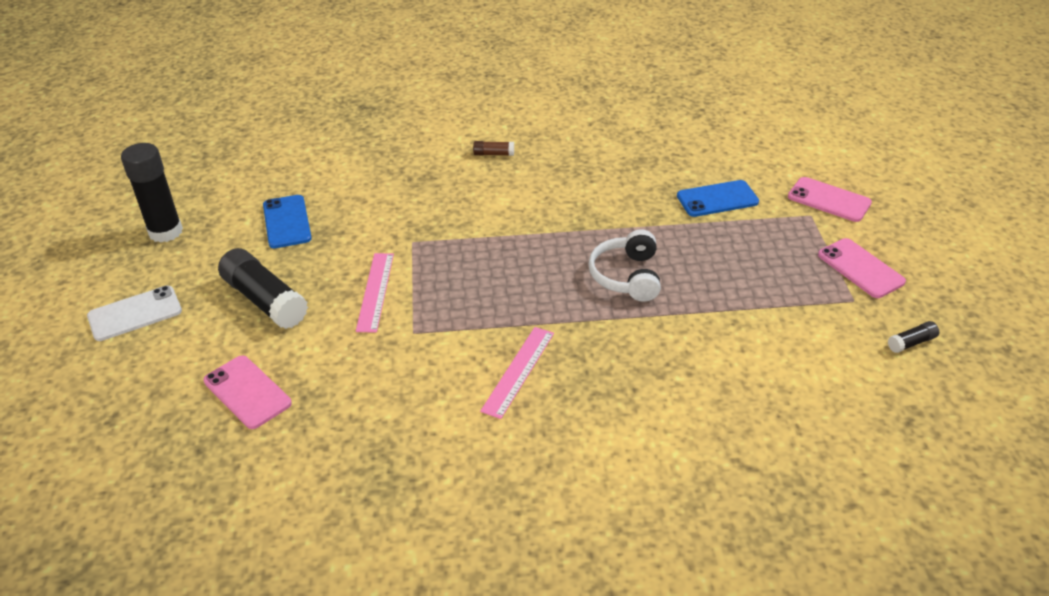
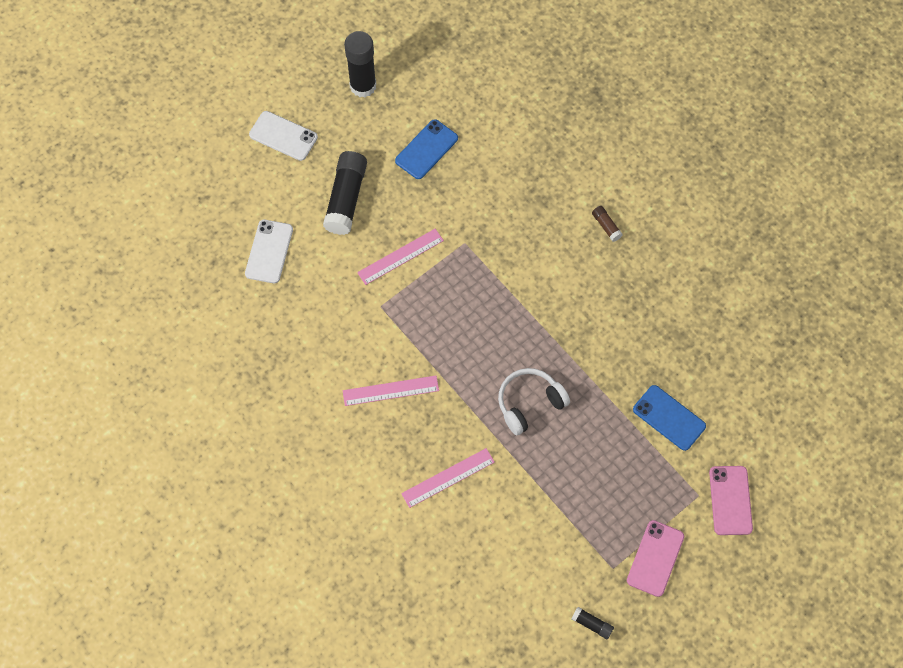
camera: 55 degrees right, 25 degrees up
pink phone [203,355,292,429] -> white phone [245,220,293,283]
none -> pink ruler [401,448,495,508]

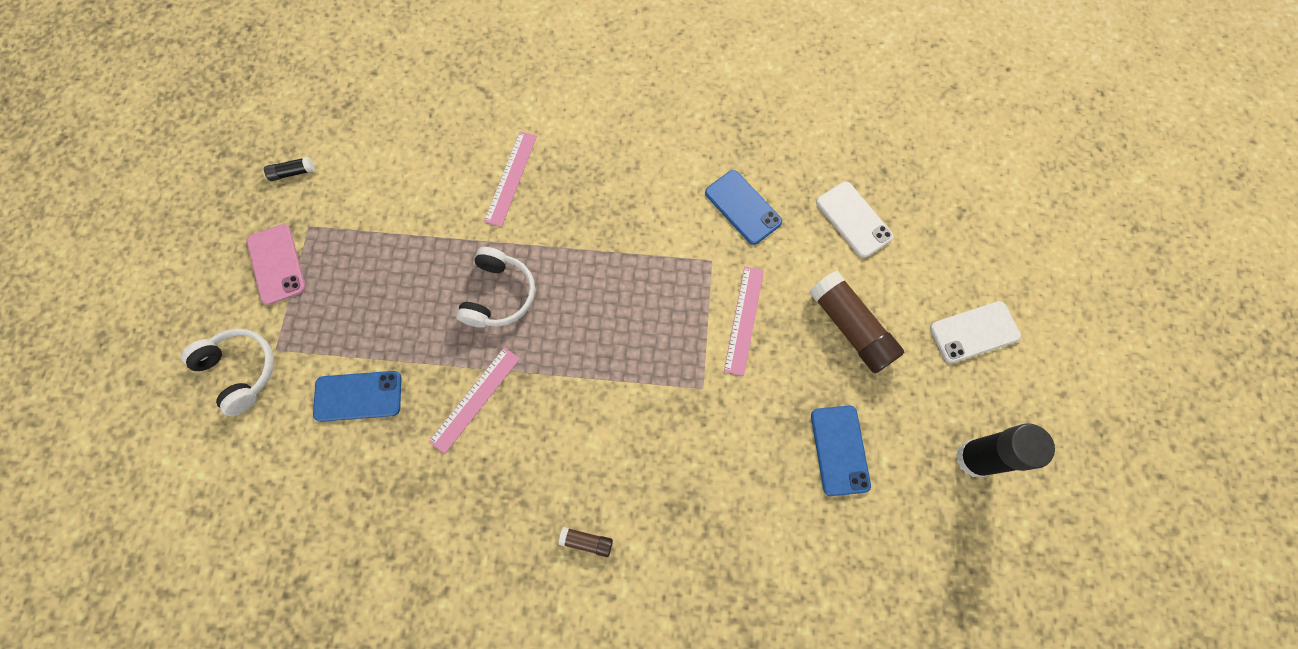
camera: 135 degrees right, 5 degrees up
black glue stick [323,151,367,235] -> brown glue stick [809,271,904,373]
pink ruler [343,375,439,406] -> pink ruler moved to [429,347,520,454]
pink phone [709,466,753,535] -> white headphones [181,328,274,416]
none -> blue phone [705,170,782,245]

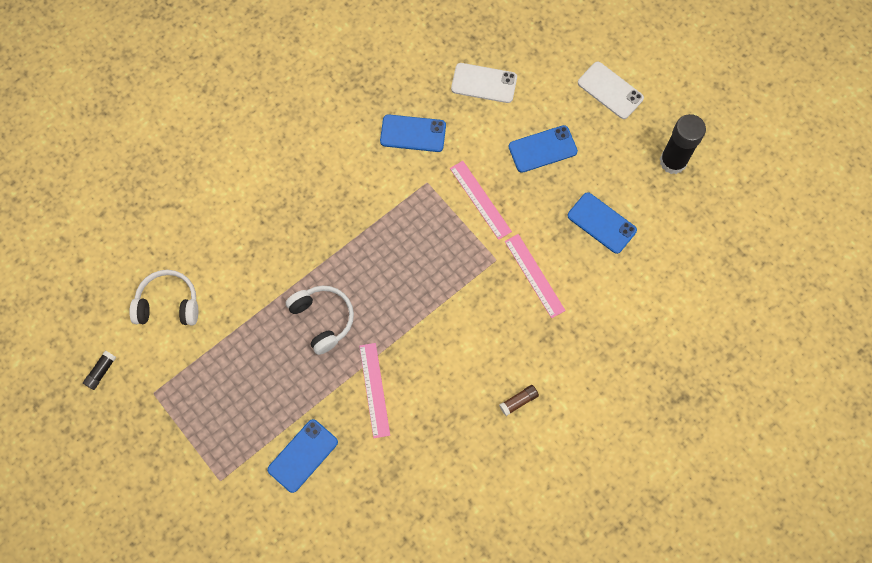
camera: 45 degrees left, 0 degrees up
white headphones [181,328,274,416] -> white headphones moved to [129,270,198,325]
pink phone [247,224,306,305] -> none
pink ruler [484,132,537,227] -> pink ruler moved to [505,234,566,318]
brown glue stick [809,271,904,373] -> blue phone [508,125,578,173]
white phone [930,301,1021,363] -> white phone turned 75 degrees counterclockwise [578,62,644,119]

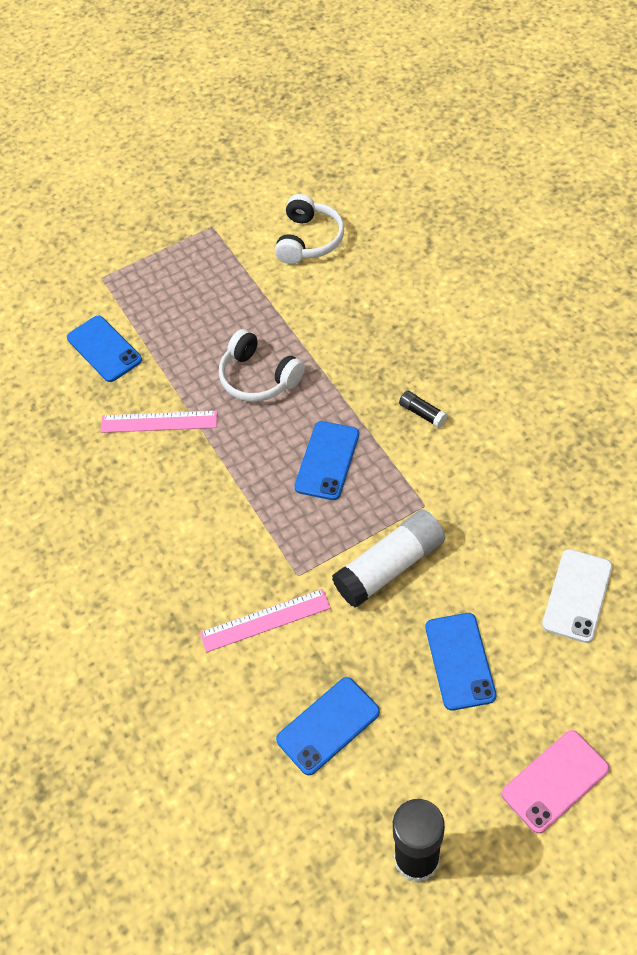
camera: 105 degrees right, 15 degrees down
black glue stick [83,351,116,390] -> black glue stick moved to [399,391,447,428]
white headphones [286,286,354,355] -> white headphones turned 60 degrees clockwise [219,329,305,402]
blue phone [380,114,446,152] -> blue phone moved to [294,421,359,500]
pink ruler [450,161,512,240] -> white glue stick [332,510,445,608]
brown glue stick [499,385,539,416] -> none
white phone [578,62,644,119] -> pink phone [502,730,609,833]

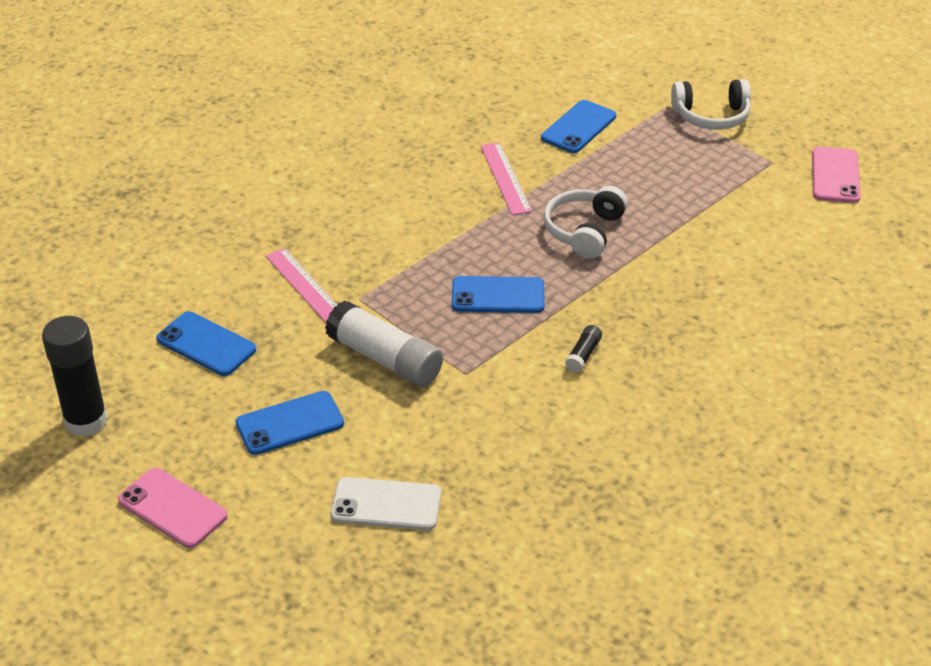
camera: 70 degrees right, 15 degrees down
white headphones [275,194,344,264] -> white headphones moved to [671,79,751,130]
none -> pink phone [812,147,861,203]

